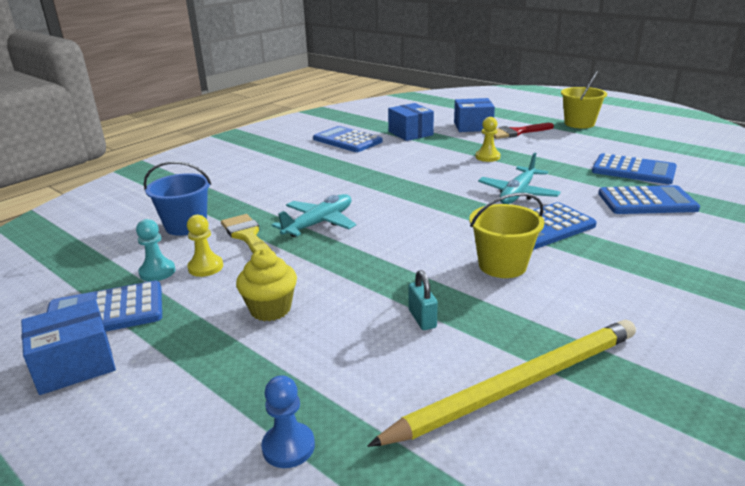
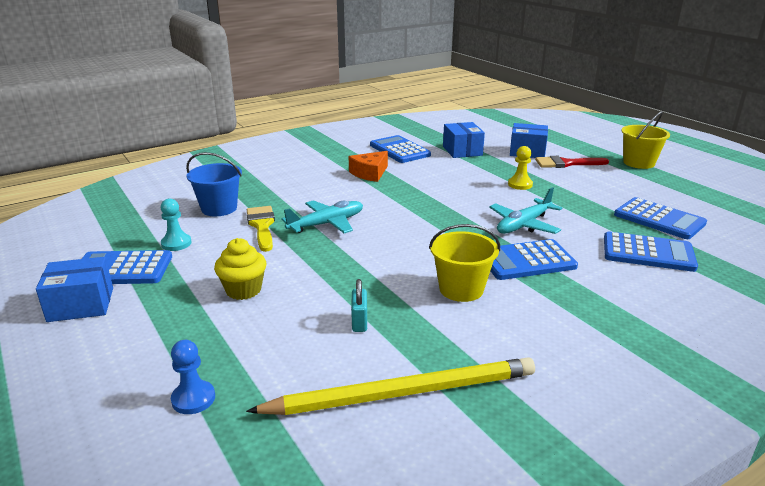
camera: 15 degrees right, 0 degrees up
yellow pawn [187,215,223,277] -> none
none -> orange cheese [349,151,388,182]

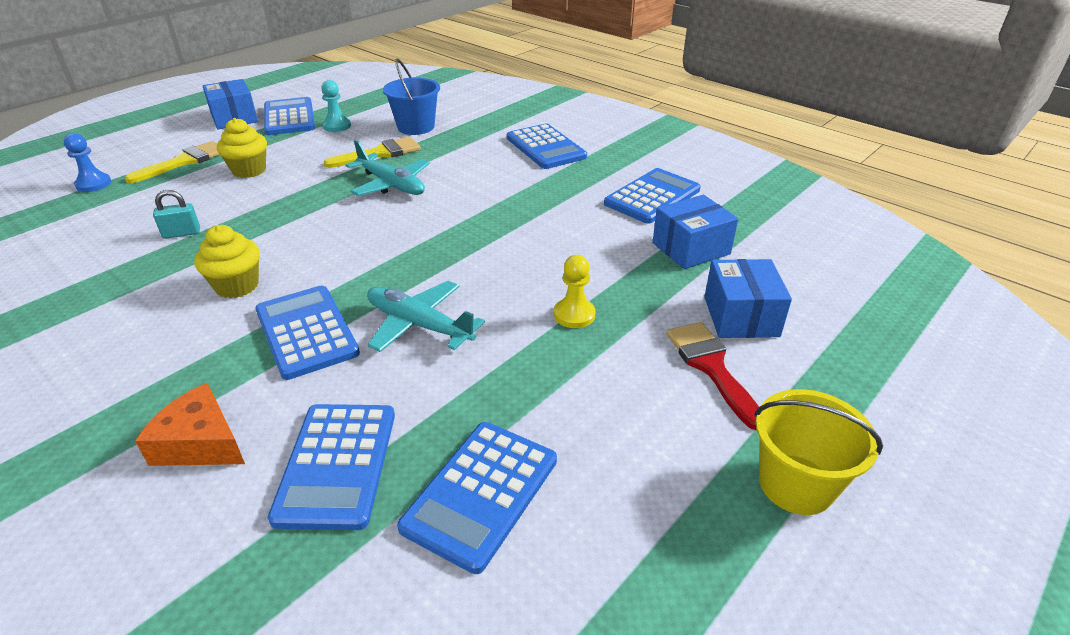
camera: 75 degrees right, 10 degrees up
yellow pencil [246,357,535,415] -> none
orange cheese [349,151,388,182] -> orange cheese moved to [135,383,245,466]
yellow bucket [429,224,500,302] -> yellow cupcake [194,225,260,298]
none -> yellow brush [125,141,220,183]
none -> blue calculator [507,124,587,169]

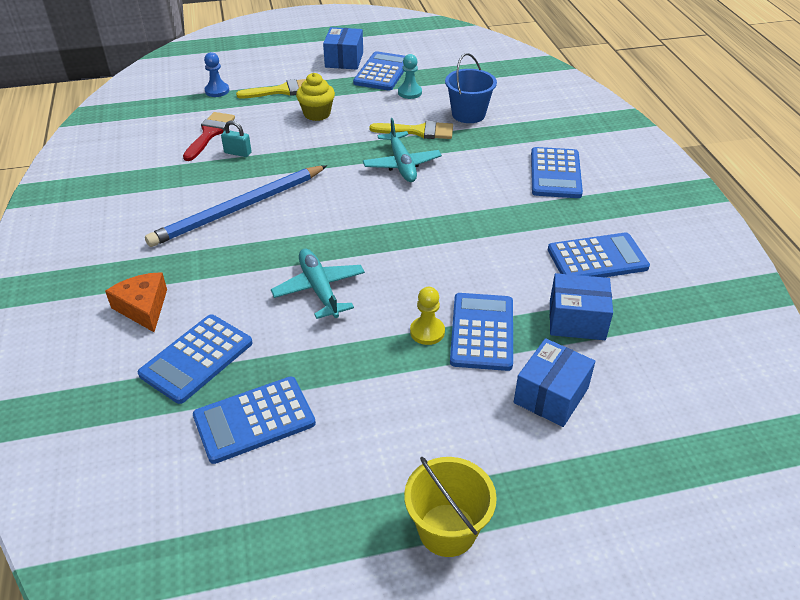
camera: 35 degrees right, 5 degrees up
yellow cupcake [194,225,260,298] -> blue pencil [145,165,327,247]
blue calculator [255,286,360,380] -> blue calculator moved to [450,293,513,371]
red brush [666,322,759,430] -> red brush moved to [183,112,235,161]

